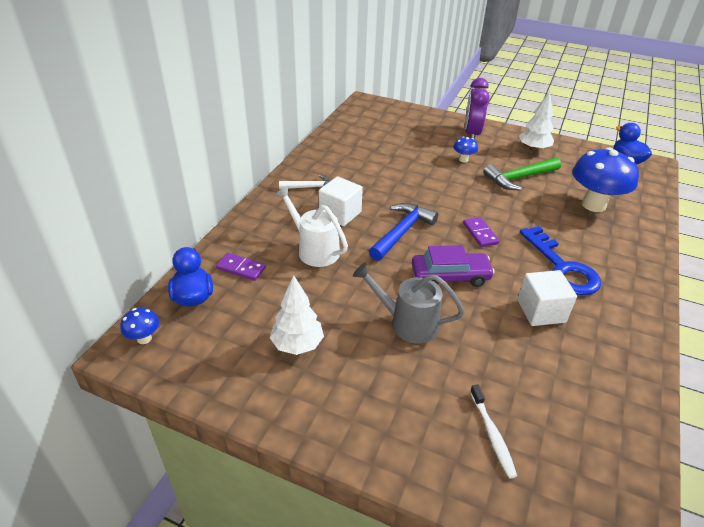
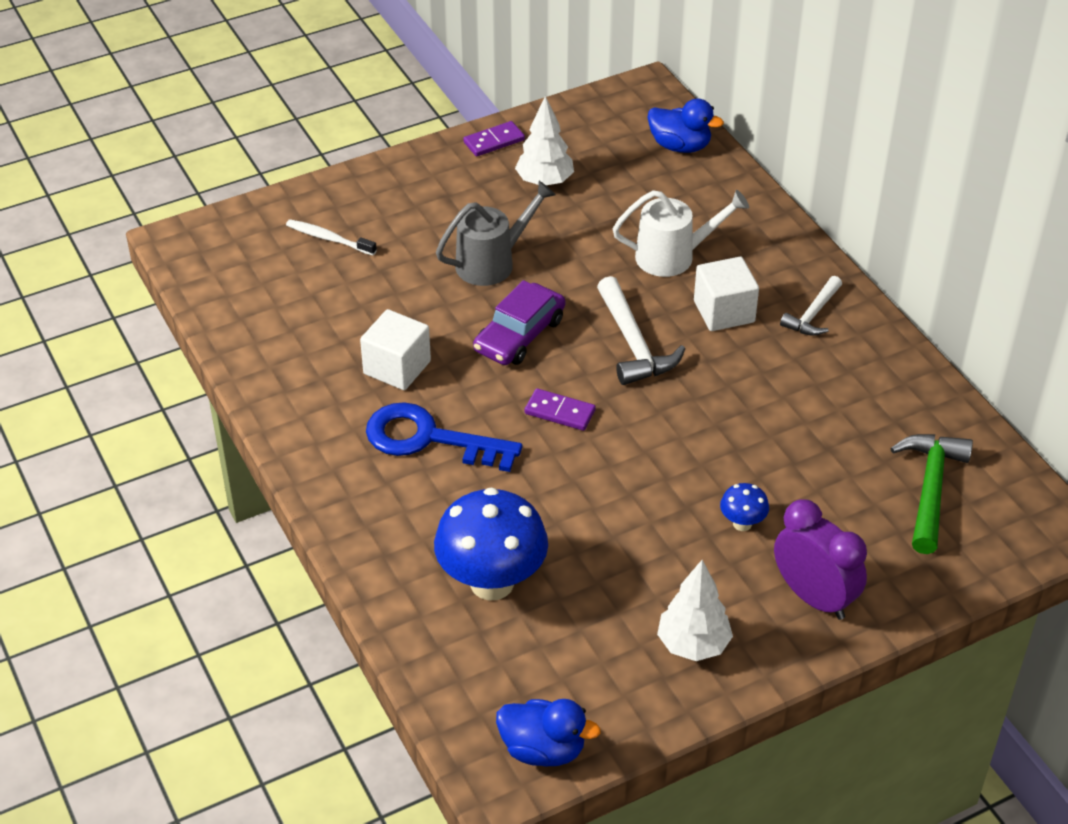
camera: 130 degrees right, 5 degrees up
blue mushroom [121,308,159,344] -> none
purple domino [216,253,266,281] -> purple domino moved to [463,121,525,156]
blue hammer [369,203,438,261] -> white hammer [597,276,685,385]
green hammer [483,157,561,191] -> green hammer moved to [890,434,973,554]

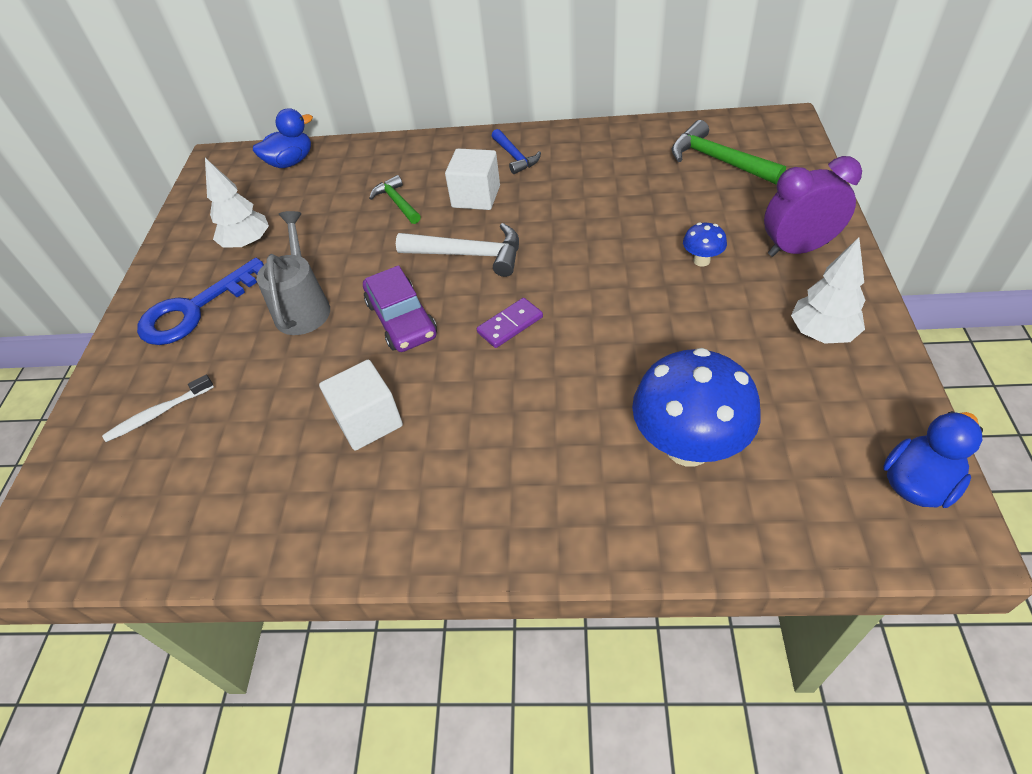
camera: 55 degrees left, 5 degrees up
blue key [366,402,522,472] -> blue key moved to [137,258,264,345]
purple domino [463,121,525,156] -> none
white watering can [613,190,749,277] -> green hammer [369,175,421,224]
white hammer [780,276,842,336] -> blue hammer [492,129,541,174]

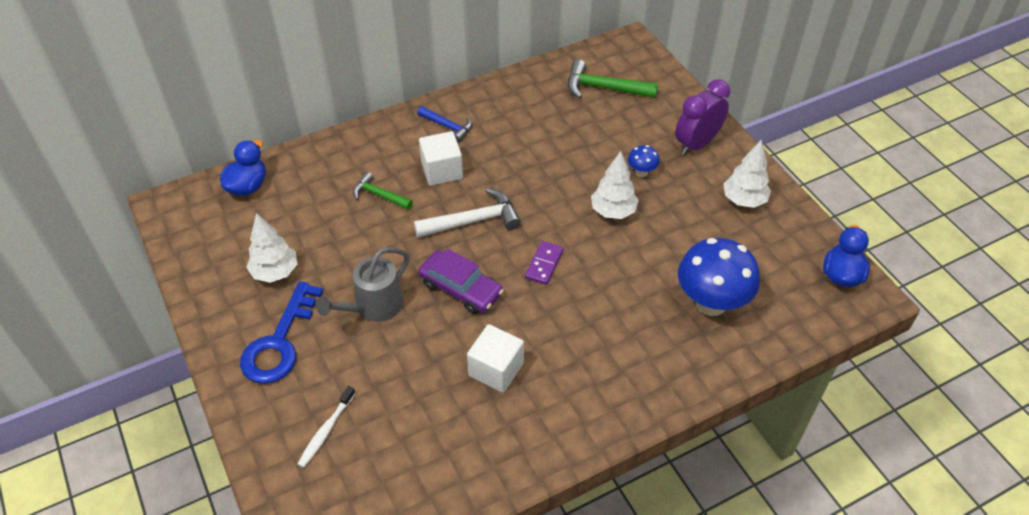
camera: 35 degrees left, 0 degrees up
grey watering can [257,211,330,335] -> grey watering can turned 105 degrees counterclockwise [316,247,410,322]
none -> white tree [591,151,639,219]

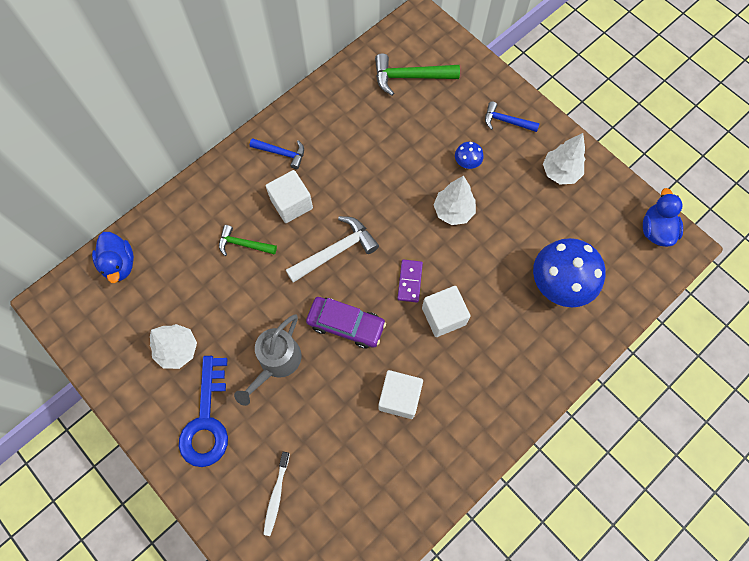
camera: 15 degrees left, 20 degrees up
blue duck [220,140,266,196] -> blue duck turned 150 degrees clockwise [92,232,134,283]
purple clock [675,79,730,155] -> blue hammer [485,101,540,132]
none -> white cube [422,286,471,337]

